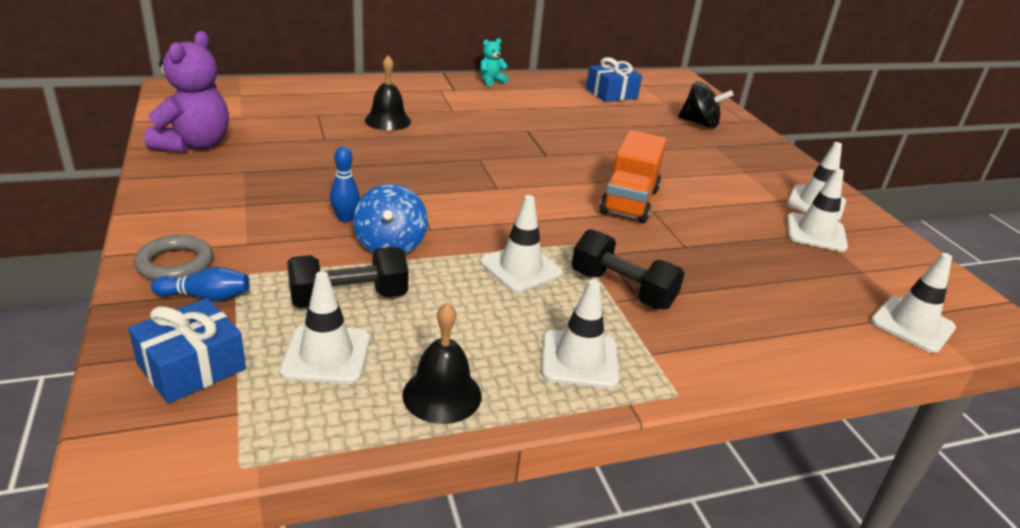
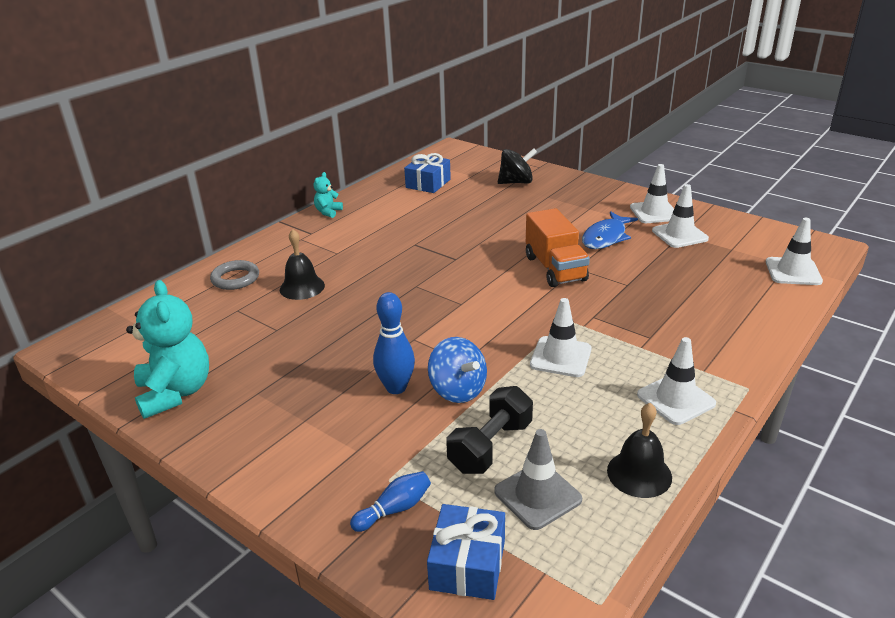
camera: 30 degrees left, 0 degrees up
grey ring [134,235,213,280] -> grey ring moved to [210,260,259,290]
purple teddy bear [145,31,229,153] -> turquoise teddy bear [126,280,209,419]
white traffic cone [279,271,370,384] -> grey traffic cone [494,429,582,530]
blue bowling pin [330,146,360,222] -> blue bowling pin [373,292,415,394], size x1.52
black dumbbell [572,229,685,310] -> none
none -> blue fish [582,211,638,249]

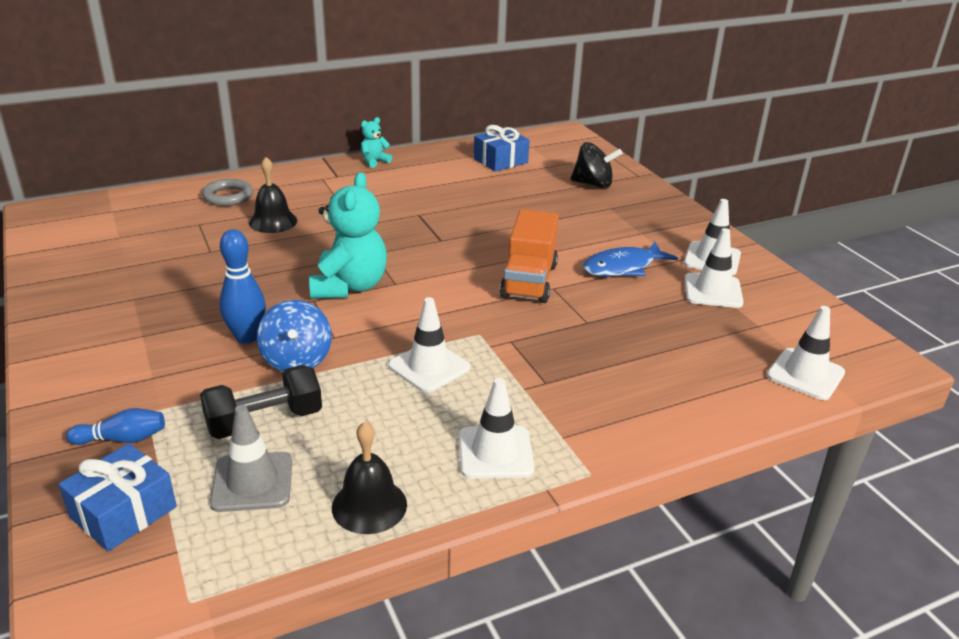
camera: 25 degrees right, 0 degrees up
turquoise teddy bear [126,280,209,419] -> turquoise teddy bear moved to [309,172,387,299]

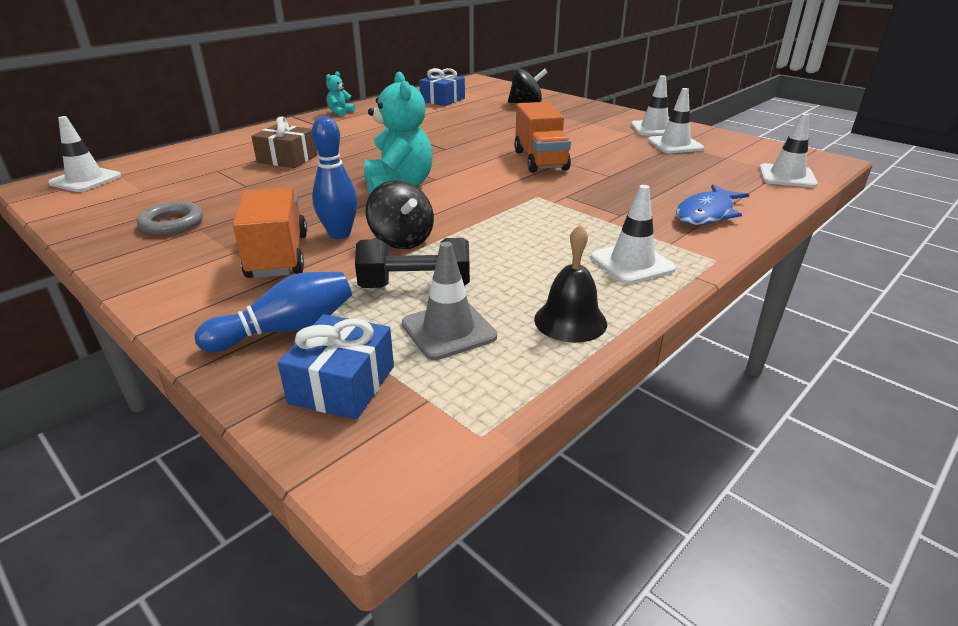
camera: 20 degrees left, 0 degrees up
blue bowling pin [66,408,165,445] -> blue bowling pin [195,272,352,352], size x1.52
black dumbbell [200,365,322,439] -> black dumbbell turned 45 degrees clockwise [355,238,470,288]
grey ring [202,179,253,206] -> grey ring moved to [137,202,203,235]
black bell [249,157,297,233] -> brown gift [251,117,317,168]
blue spinning top [257,300,332,372] -> black spinning top [366,180,434,249]
white traffic cone [388,297,470,393] -> white traffic cone moved to [48,116,121,192]
blue fish [583,242,678,277] -> blue fish moved to [676,184,749,225]
none -> orange truck [233,188,307,278]

